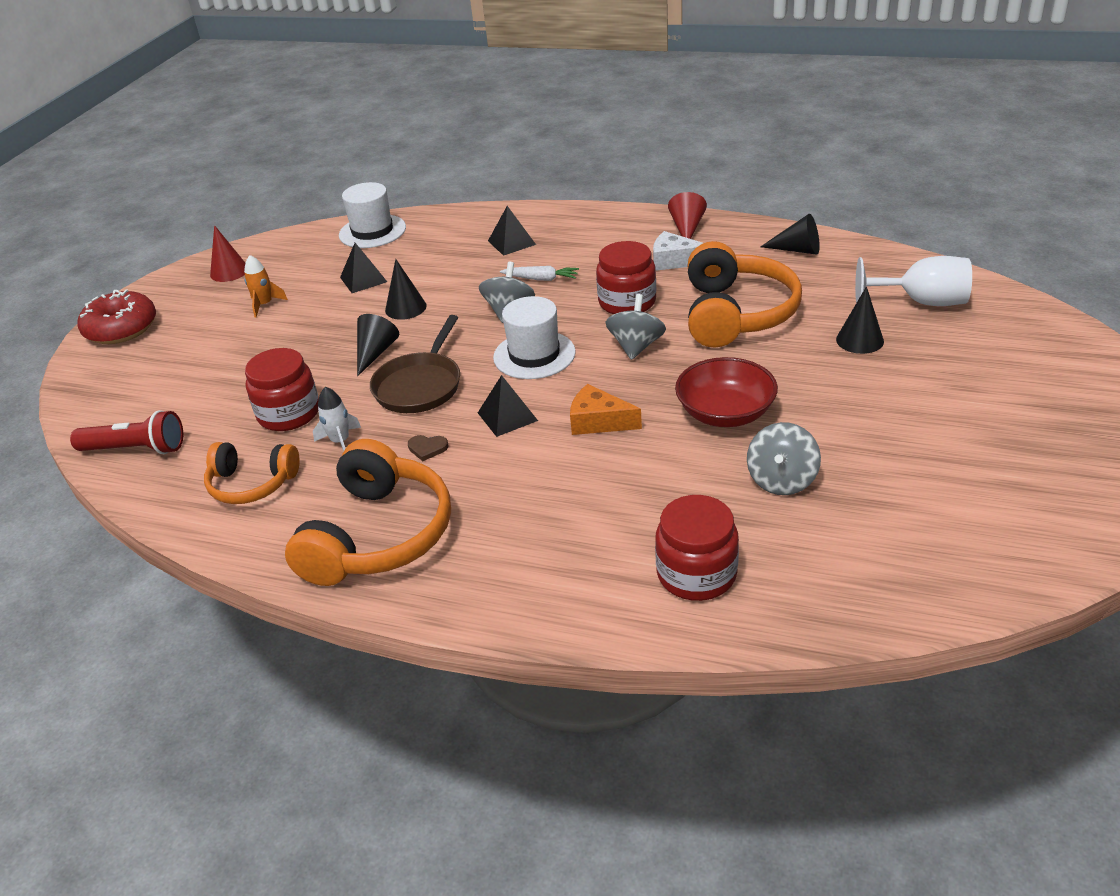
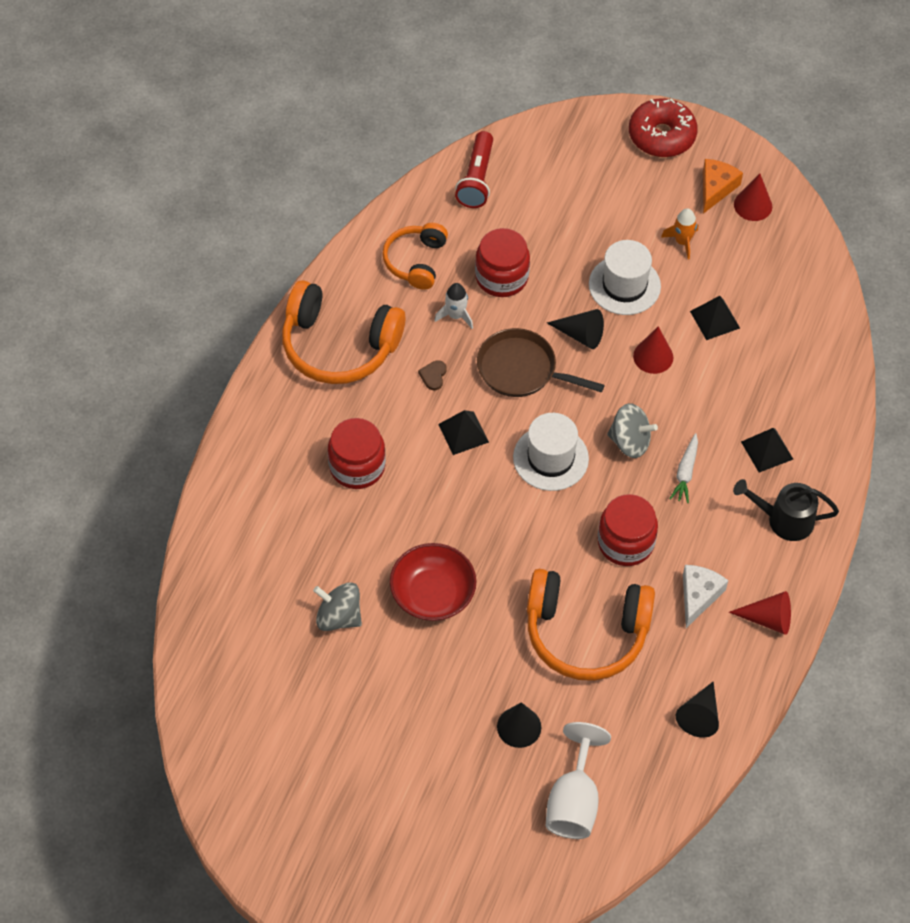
camera: 90 degrees right, 20 degrees up
white hat [339,182,406,248] -> white hat moved to [589,240,661,315]
black cone [385,259,427,320] -> red cone [633,326,673,374]
orange cheese [570,384,642,435] -> orange cheese moved to [703,159,743,214]
grey spinning top [605,294,666,360] -> none
red jar [655,495,739,601] -> red jar moved to [328,418,386,489]
none -> black watering can [733,479,839,541]

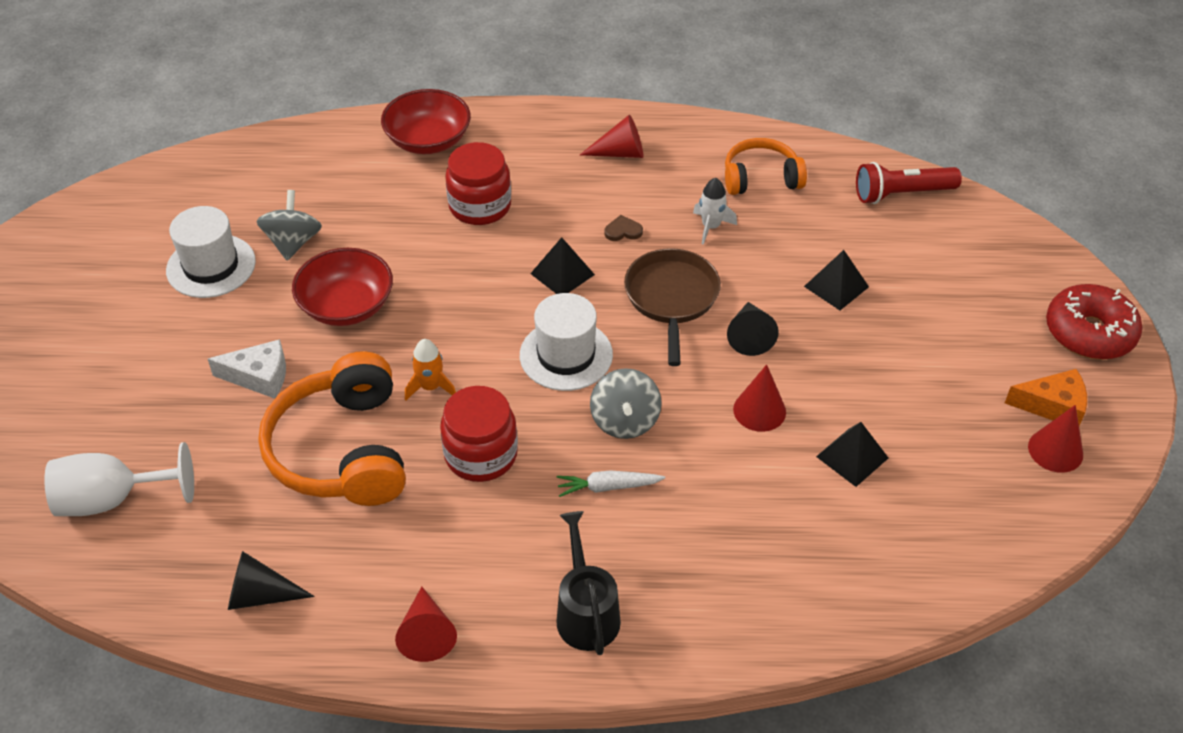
camera: 70 degrees right, 10 degrees down
orange headphones [282,280,405,384] -> red cone [580,115,643,158]
red jar [475,228,530,297] -> none
black cone [497,702,541,748] -> none
white hat [589,240,661,315] -> white hat moved to [166,206,256,298]
orange rocket [661,208,698,260] -> orange rocket moved to [405,339,456,400]
white cheese [683,565,728,628] -> white cheese moved to [208,339,286,399]
black pyramid [741,428,793,472] -> black pyramid moved to [804,250,869,310]
none -> red bowl [381,89,471,154]

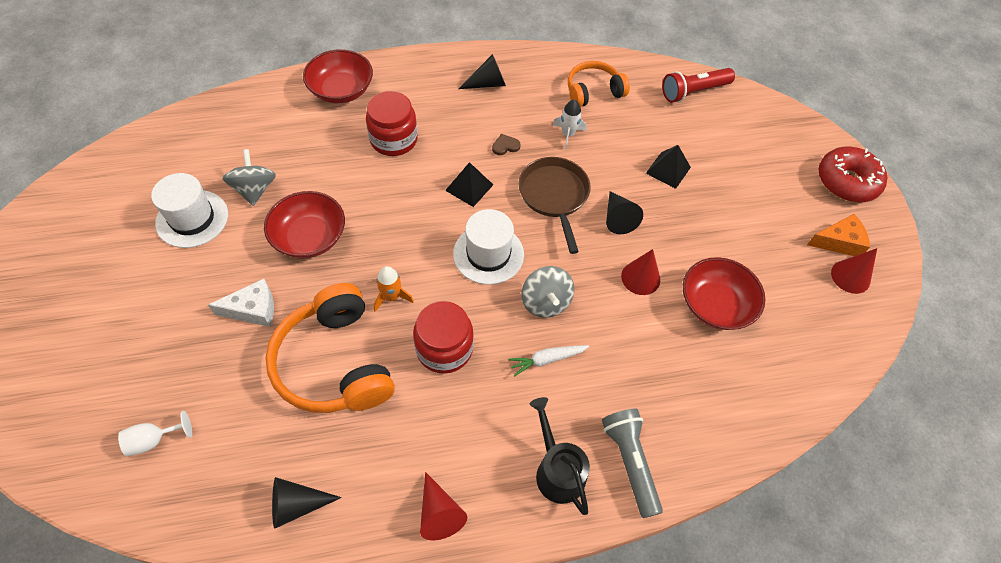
camera: 15 degrees left, 10 degrees up
white goblet [44,442,194,516] -> white goblet [118,411,192,456], size x0.56
red cone [580,115,643,158] -> black cone [459,54,506,89]
black pyramid [816,422,888,487] -> red bowl [683,257,765,330]
none -> grey flashlight [602,409,663,518]

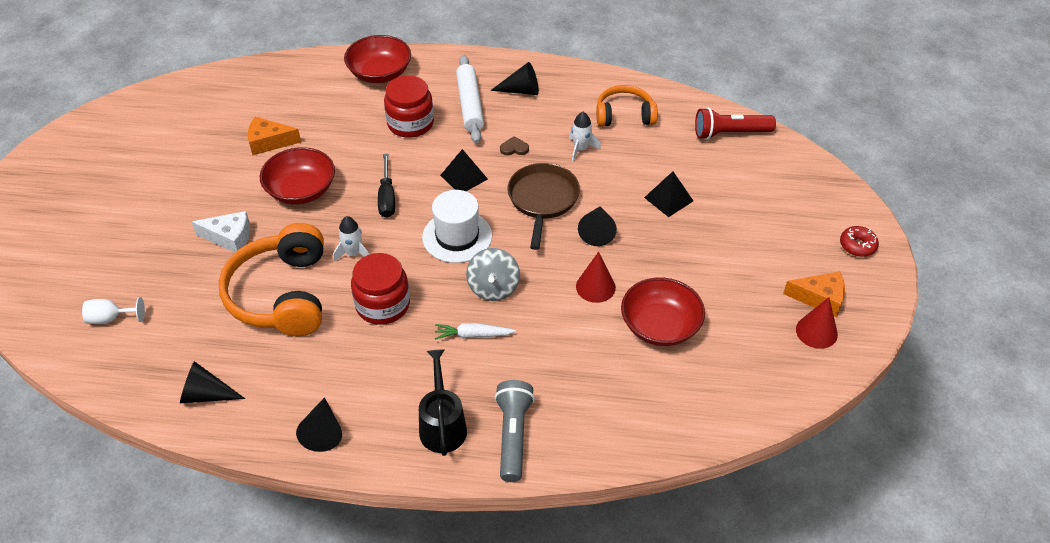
camera: 20 degrees right, 10 degrees down
white hat [151,173,228,248] -> none
grey spinning top [222,149,276,206] -> orange cheese [248,117,301,155]
orange rocket [374,266,414,312] -> white rocket [333,216,370,262]
red cone [420,472,467,540] -> black cone [296,397,342,452]
red donut [818,147,888,202] -> red donut [840,226,879,257], size x0.53
none -> black screwdriver [378,154,395,218]
none -> white rolling pin [456,55,484,143]

